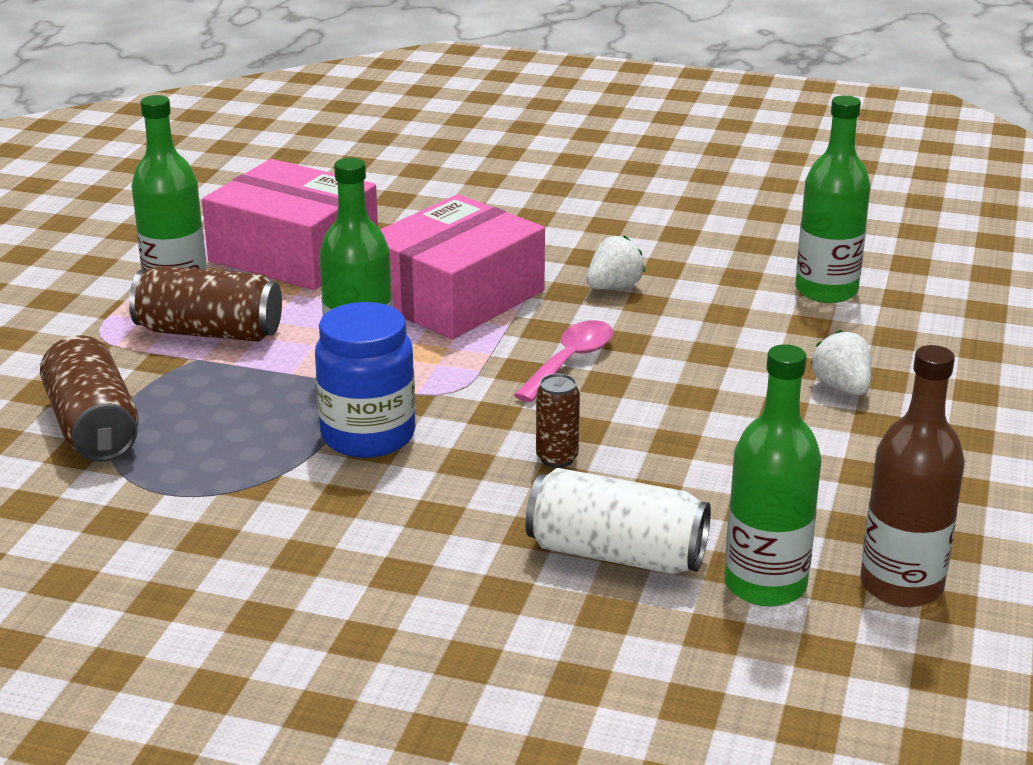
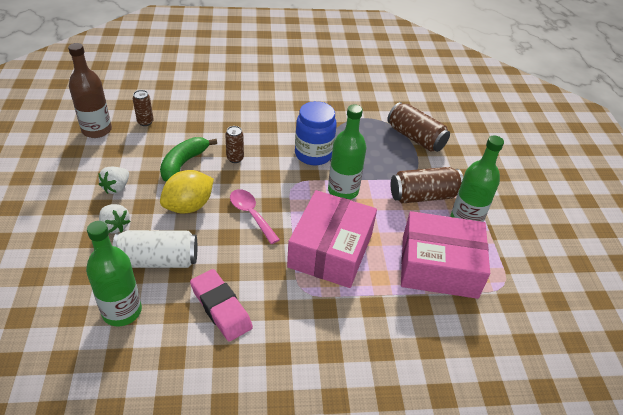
camera: 155 degrees right, 15 degrees up
pink spoon [514,320,614,402] -> pink spoon turned 135 degrees clockwise [230,189,280,244]
white can [525,468,711,574] -> white can moved to [112,230,197,268]
white strawberry [587,235,645,289] -> white strawberry moved to [98,167,129,194]
green bottle [724,344,821,607] -> brown can [133,90,154,126]
none -> green banana [160,137,217,182]
none -> yellow lemon [160,170,214,213]
none -> pink eraser [190,269,253,341]

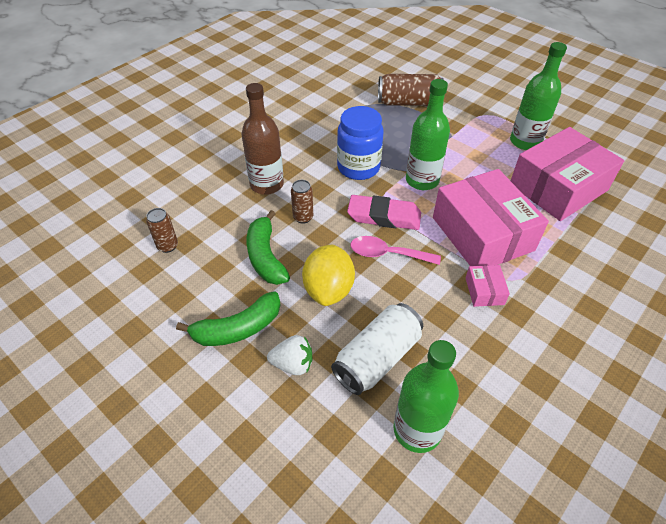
camera: 40 degrees left, 5 degrees up
brown bottle [68,43,112,138] -> brown bottle moved to [241,83,284,195]
white strawberry [98,167,129,194] -> green banana [176,291,281,346]
pink eraser [190,269,253,341] -> pink eraser moved to [347,195,421,230]
brown can [391,167,463,204] -> none
none -> pink box [466,265,510,307]

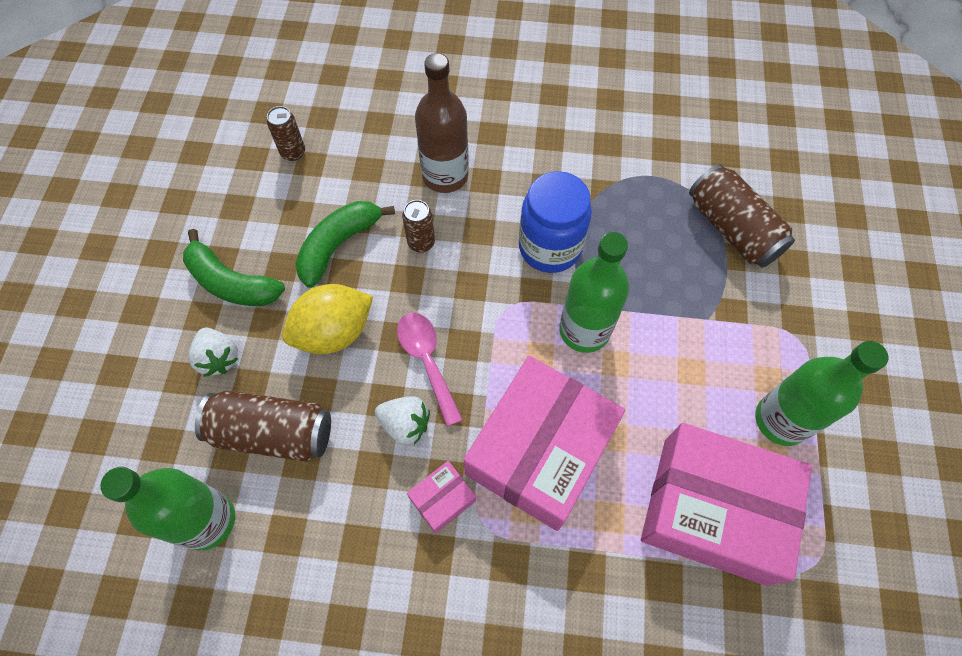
camera: 55 degrees right, 15 degrees up
white can [331,303,423,395] -> brown can [195,390,331,462]
pink eraser [347,195,421,230] -> none
none -> white strawberry [375,396,430,445]

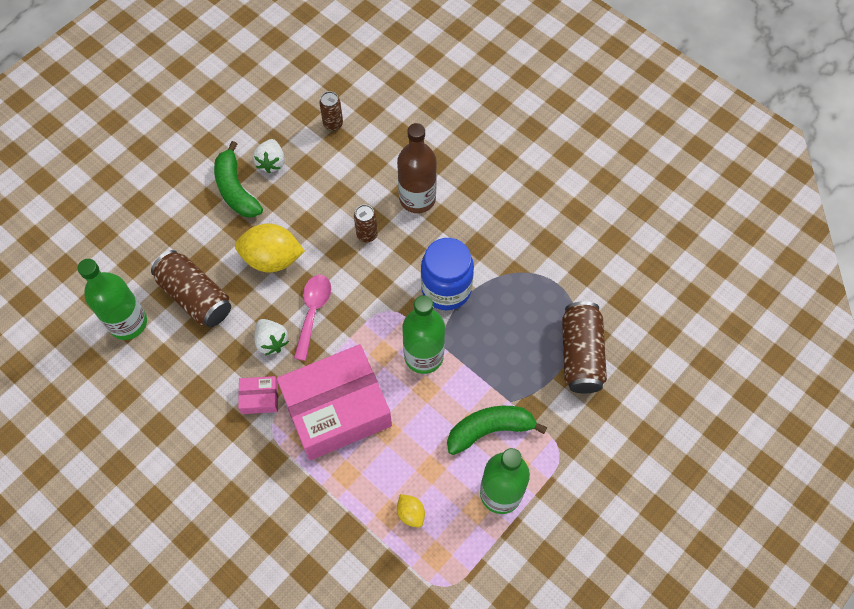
camera: 35 degrees right, 0 degrees up
white strawberry [189,328,238,377] -> white strawberry moved to [253,139,285,173]
green banana [295,201,395,288] -> green banana moved to [447,406,547,455]
pink box [641,423,812,586] -> yellow lemon [397,494,425,528]

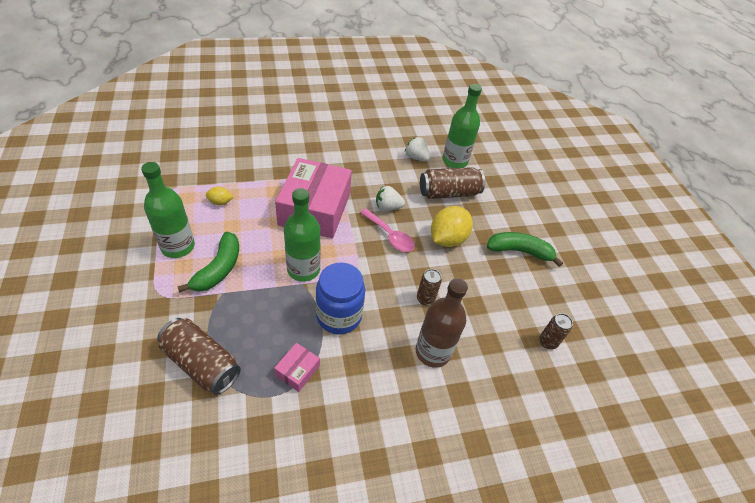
camera: 120 degrees right, 15 degrees down
pink box [238,376,278,414] -> pink box moved to [274,343,320,392]
white strawberry [253,139,285,173] -> white strawberry moved to [405,137,430,161]

